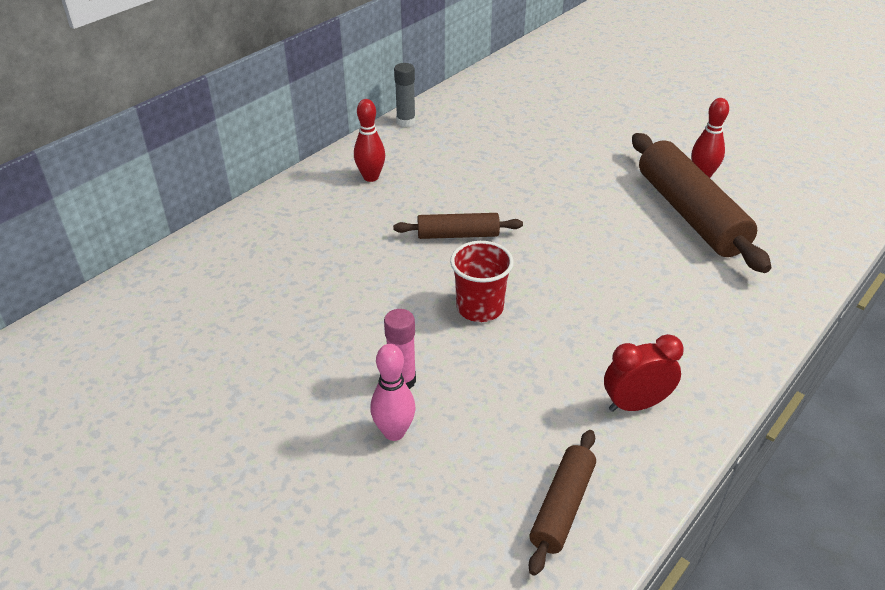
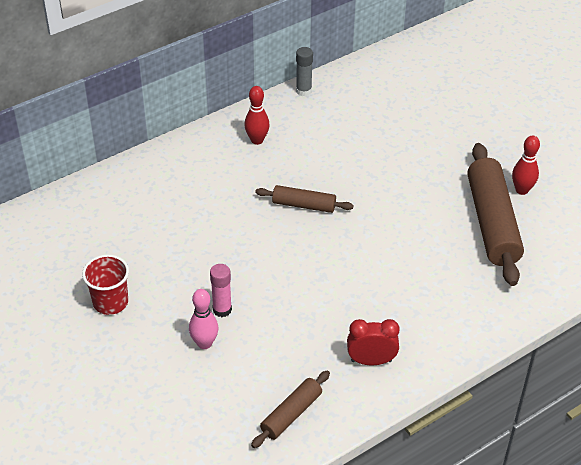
camera: 15 degrees right, 5 degrees up
red cup [450,241,514,322] -> red cup moved to [82,255,129,315]

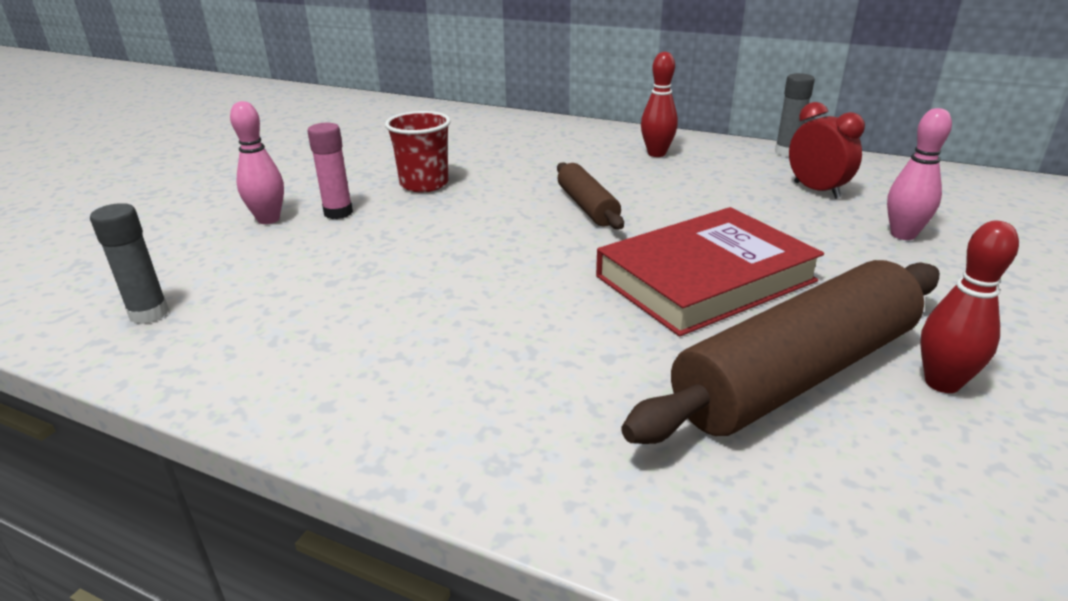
camera: 60 degrees right, 15 degrees down
red cup [82,255,129,315] -> red cup moved to [385,111,451,192]
brown rolling pin [251,371,330,448] -> grey glue stick [90,203,169,324]
red clock [347,319,400,365] -> red clock moved to [789,102,865,199]
none -> red book [596,207,824,337]
none -> pink bowling pin [887,108,952,240]

